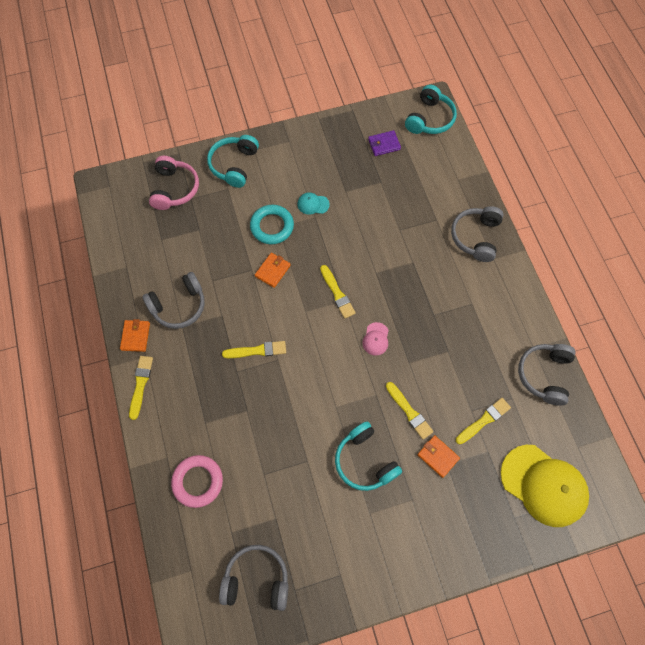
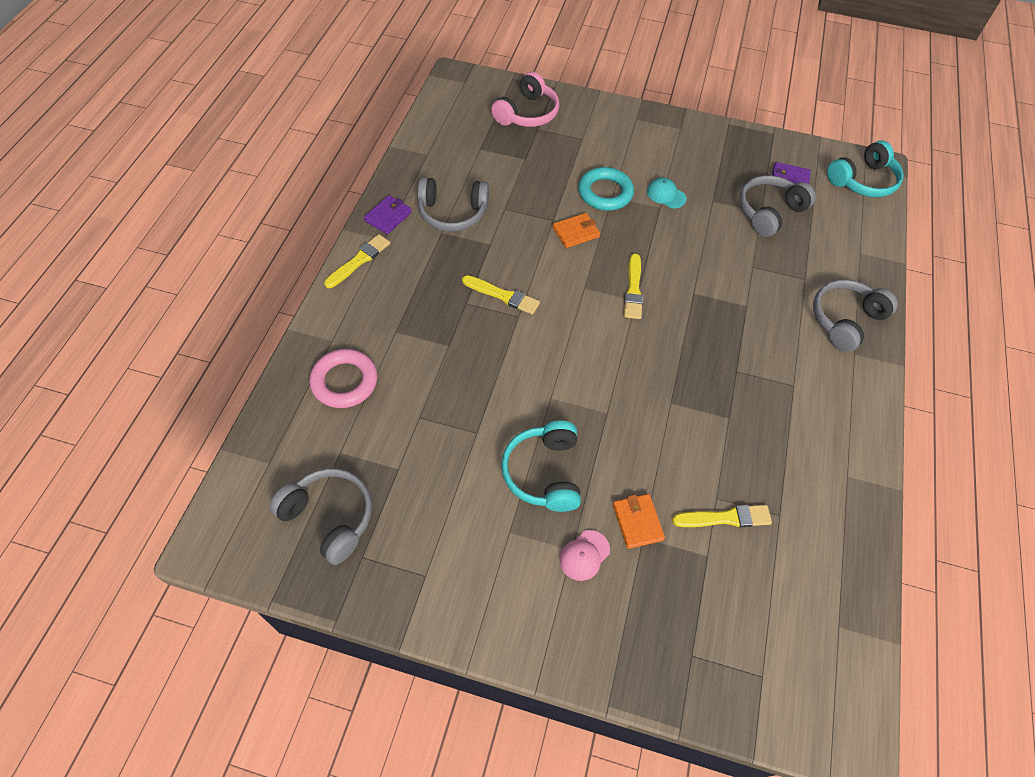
camera: 30 degrees right, 10 degrees down
orange wallet [120,319,150,352] -> purple wallet [364,195,412,234]
turquoise headphones [207,135,259,188] -> none
pink cap [363,322,389,356] -> pink cap moved to [559,530,610,581]
yellow brush [386,382,434,440] -> none
yellow cap [501,445,589,527] -> none
grey headphones [518,344,576,406] -> grey headphones moved to [739,175,816,237]

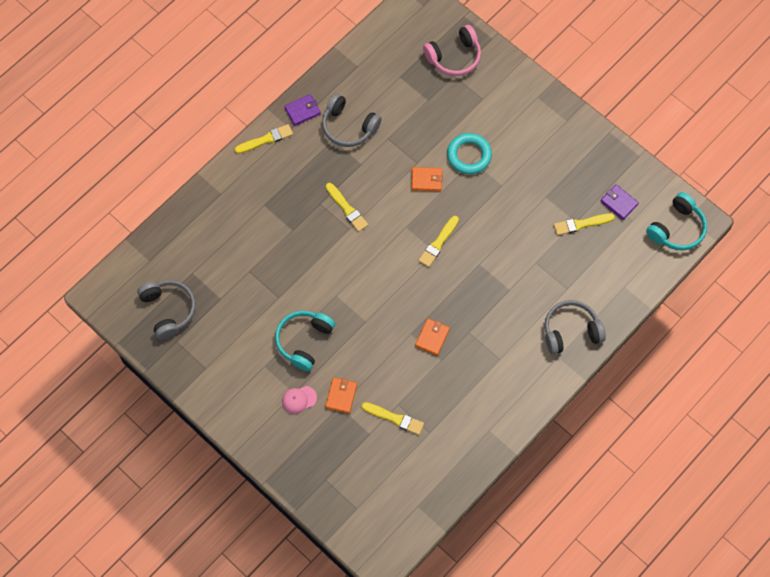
camera: 30 degrees right, 10 degrees up
pink ring [309,349,377,408] -> none
turquoise cap [647,178,687,208] -> none
grey headphones [739,175,816,237] -> yellow brush [554,213,615,235]
turquoise headphones [827,141,904,197] -> turquoise headphones turned 45 degrees counterclockwise [646,192,707,251]
none -> orange wallet [415,319,450,356]

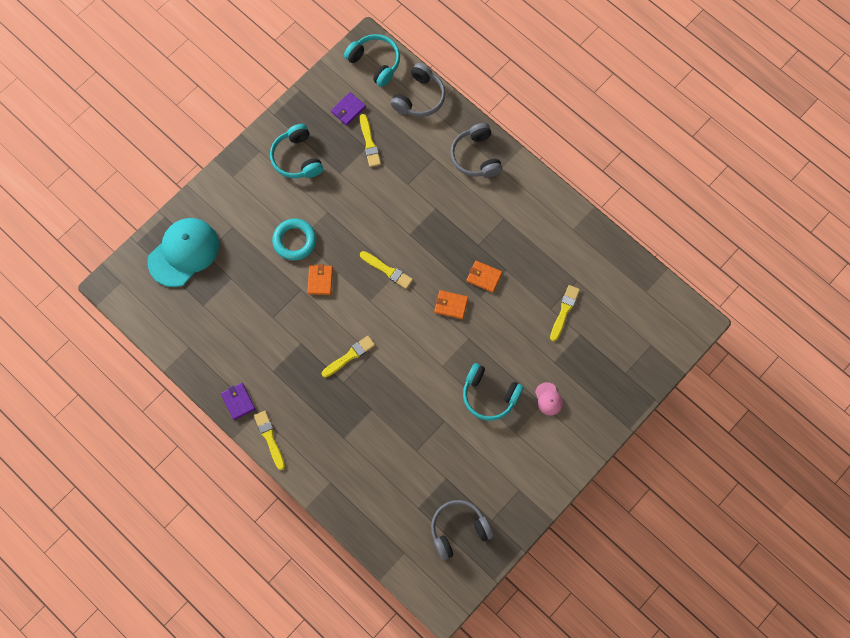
camera: 90 degrees left, 5 degrees up
grey headphones [322,93,382,147] -> grey headphones moved to [390,63,445,117]
orange wallet [325,378,357,413] -> orange wallet moved to [434,290,468,319]
pink headphones [423,25,481,76] -> turquoise cap [147,218,219,287]
none -> turquoise headphones [270,124,323,178]

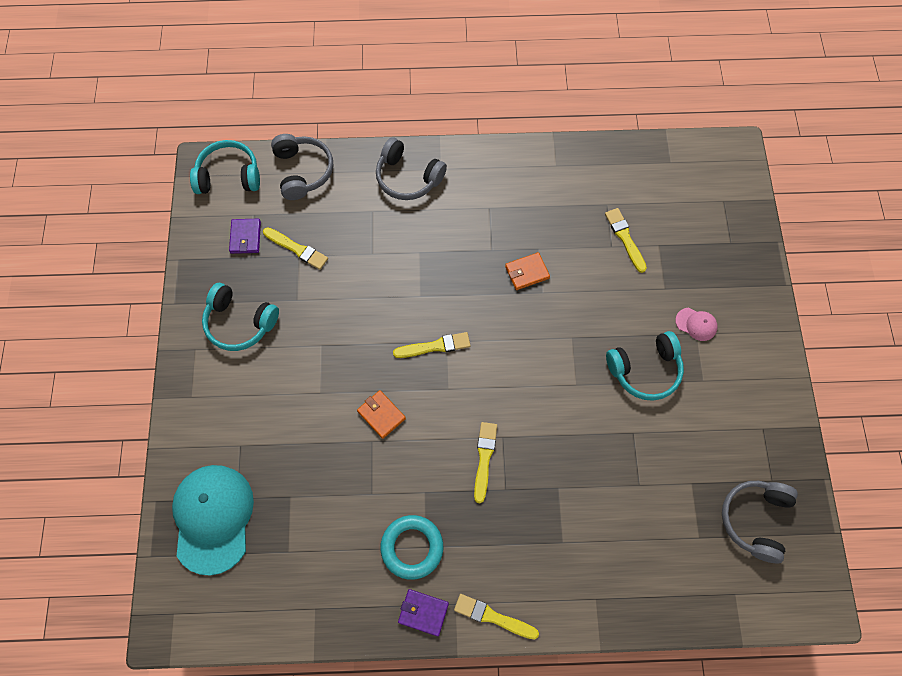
camera: 45 degrees left, 5 degrees down
turquoise ring [272,219,316,260] -> turquoise ring moved to [380,515,443,580]
orange wallet [434,290,468,319] -> none

